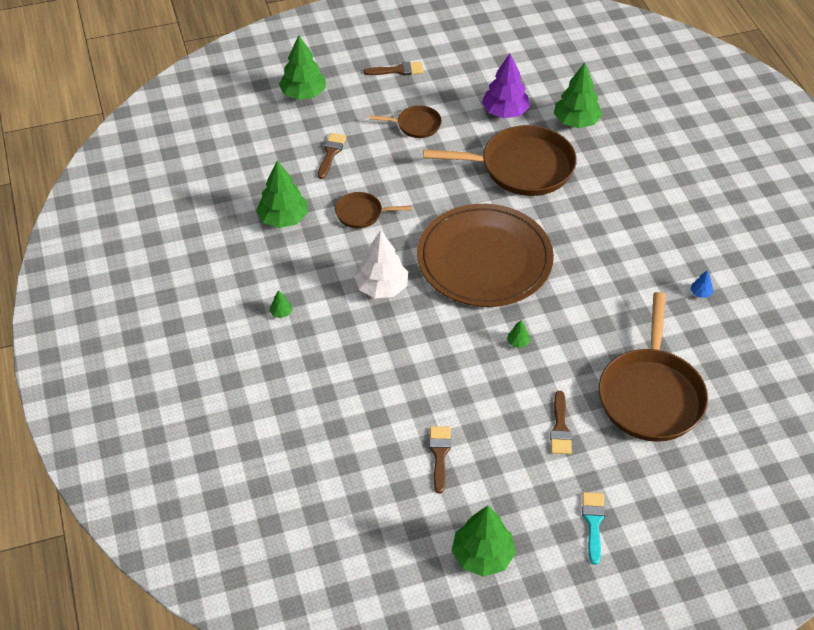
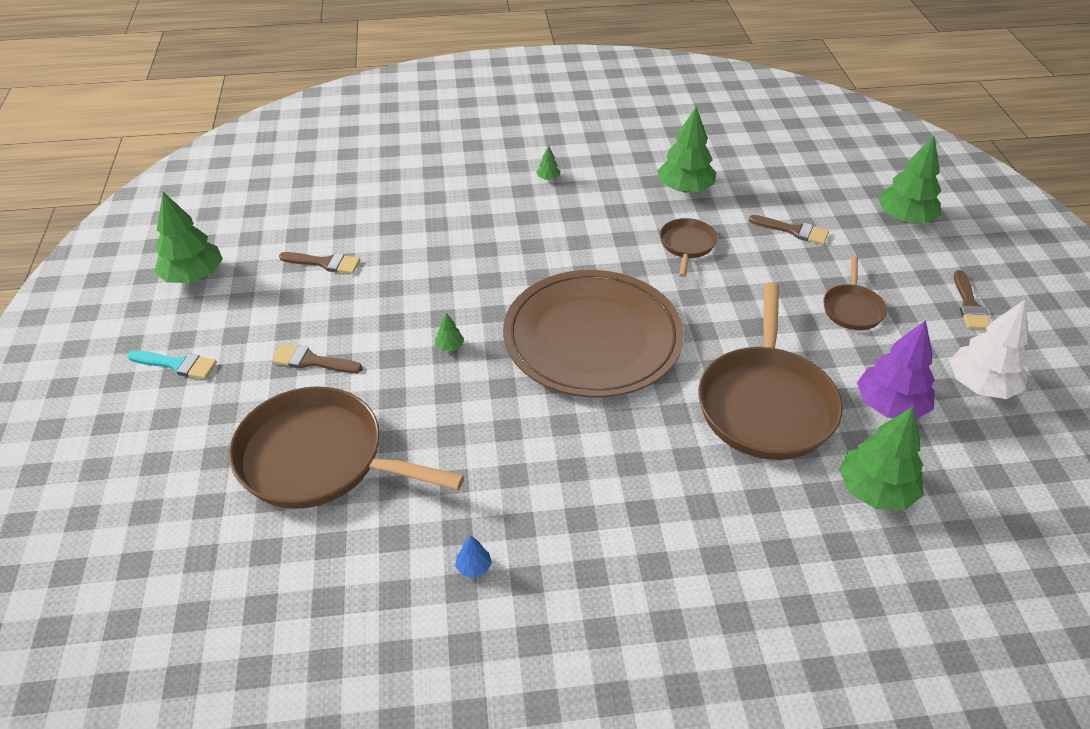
camera: 100 degrees right, 5 degrees down
white tree [354,230,408,298] -> white tree moved to [950,300,1029,399]

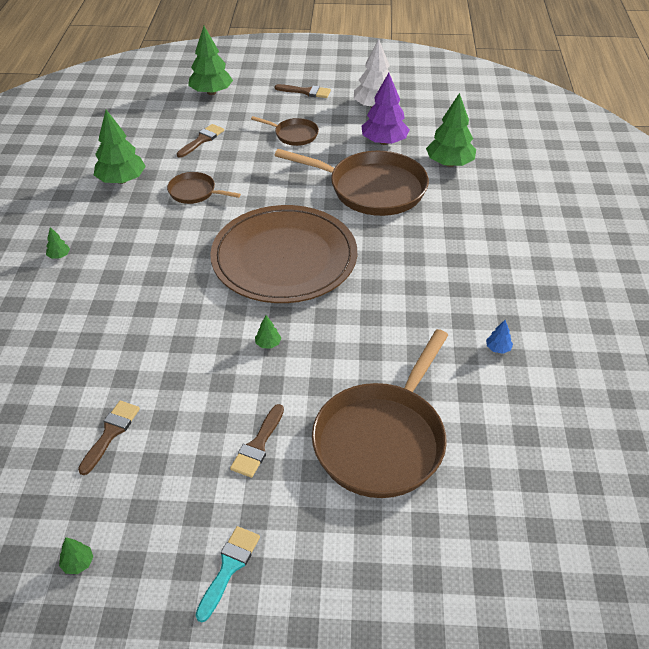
camera: 80 degrees left, 0 degrees up
green tree [154,192,223,283] -> green tree [59,537,93,574], size x0.42

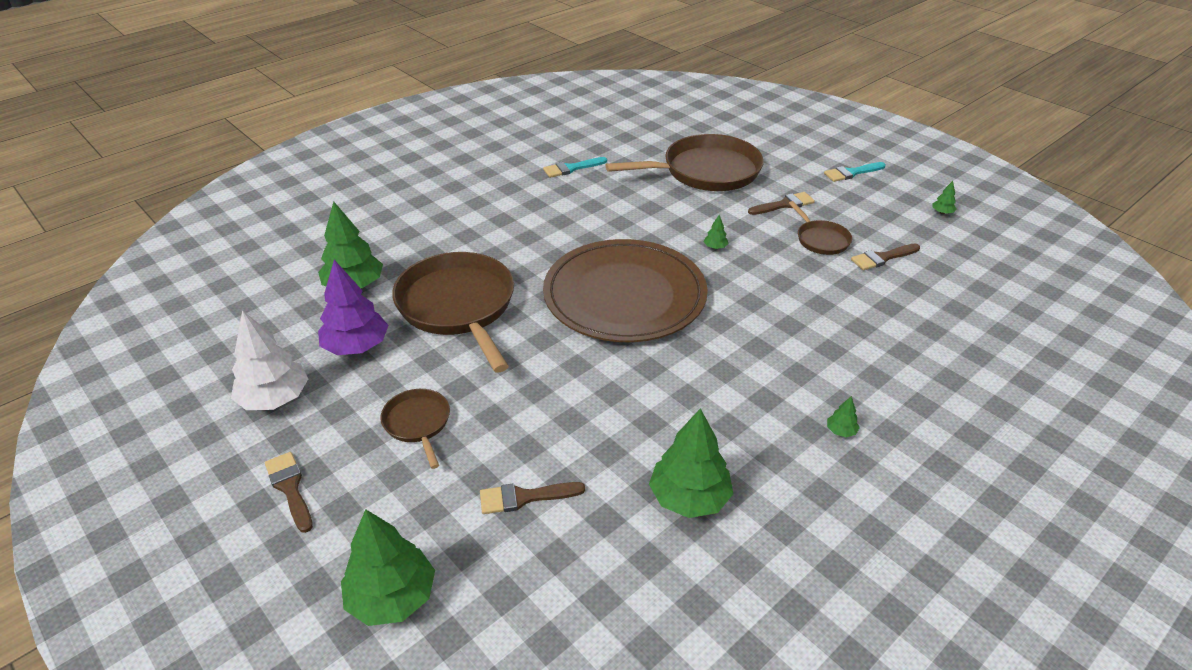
camera: 135 degrees left, 5 degrees down
brown pan [167,172,241,204] -> brown pan moved to [789,201,852,255]
blue tree [486,320,513,354] -> turquoise brush [543,157,607,178]

